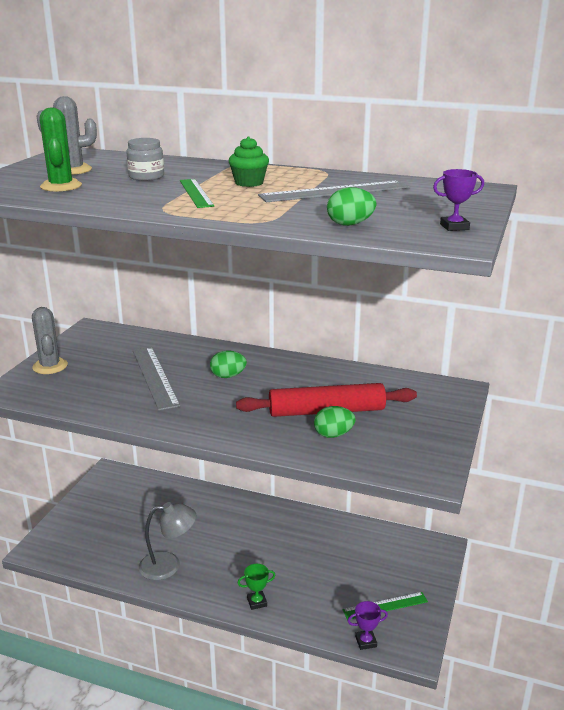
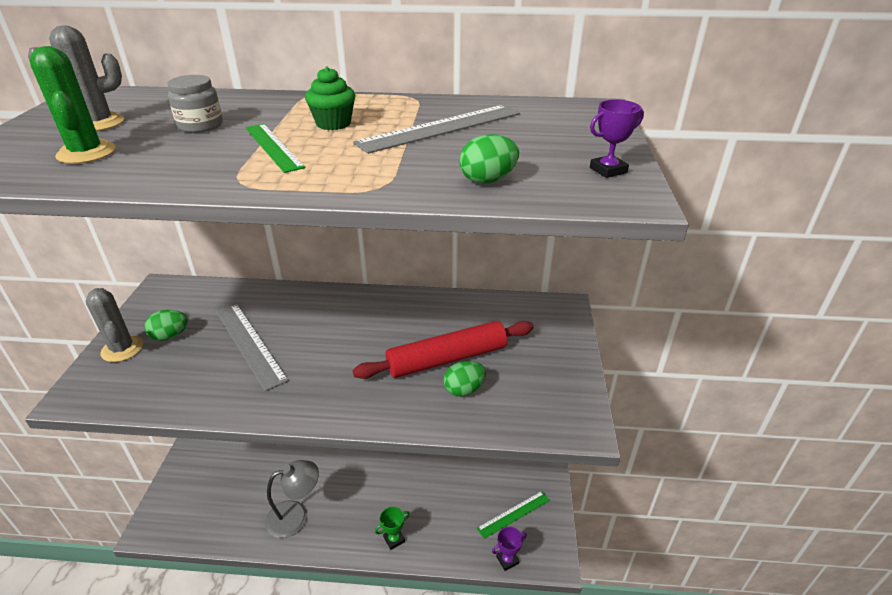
camera: 15 degrees left, 10 degrees up
green egg [210,350,247,378] -> green egg moved to [144,310,188,341]

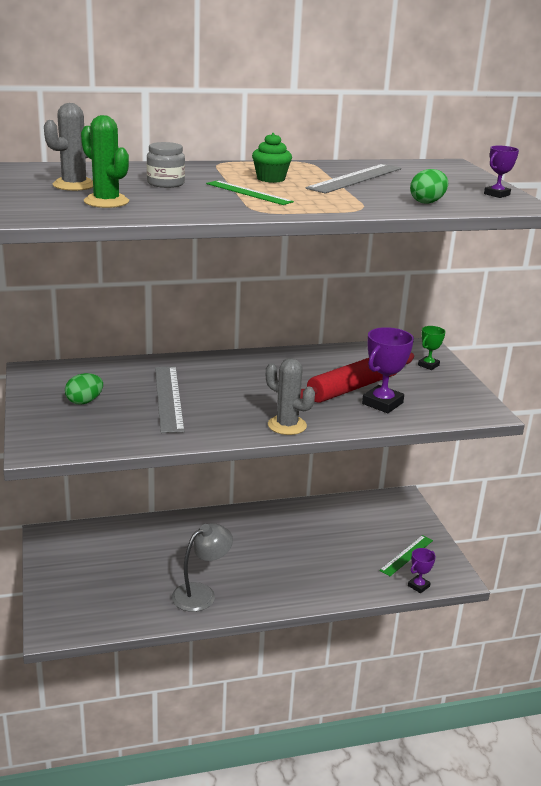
camera: 20 degrees left, 10 degrees down
grey cactus [86,288,143,362] -> grey cactus moved to [266,358,315,435]
grey ruler [216,303,289,391] -> grey ruler turned 45 degrees clockwise [155,367,185,433]
green trophy [375,507,410,550] -> green trophy moved to [418,326,445,370]
green egg [443,361,486,397] -> purple trophy [362,327,414,413]

